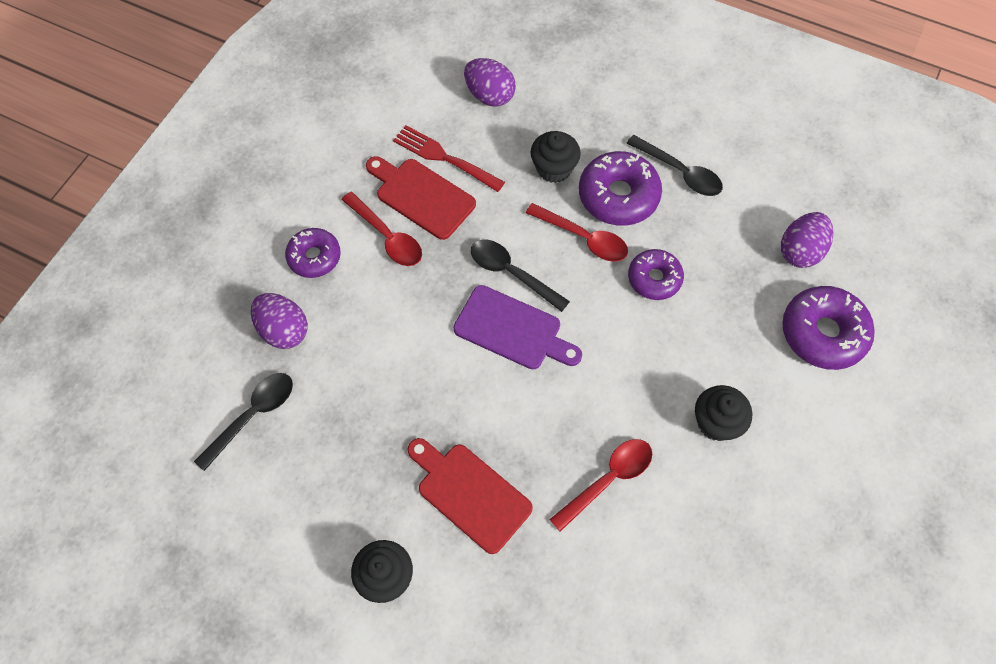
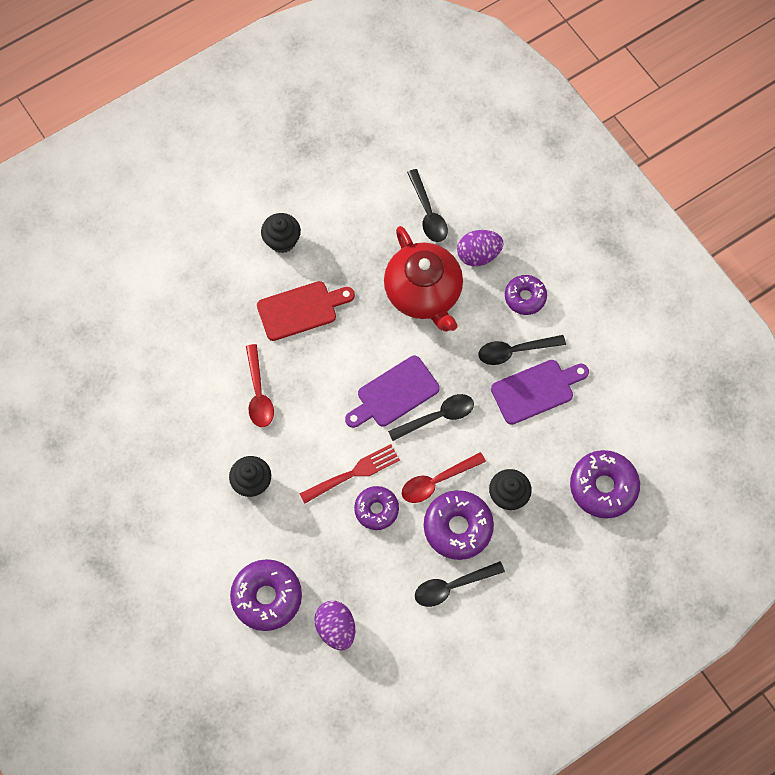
camera: 120 degrees right, 5 degrees up
red spoon [341,192,422,266] -> black spoon [478,335,566,365]
red cutting board [366,156,476,240] -> purple cutting board [491,360,589,425]
red fork [393,125,505,192] -> red fork moved to [300,444,400,504]
purple egg [464,58,516,107] -> purple donut [570,450,640,518]
none -> red teapot [384,226,463,331]

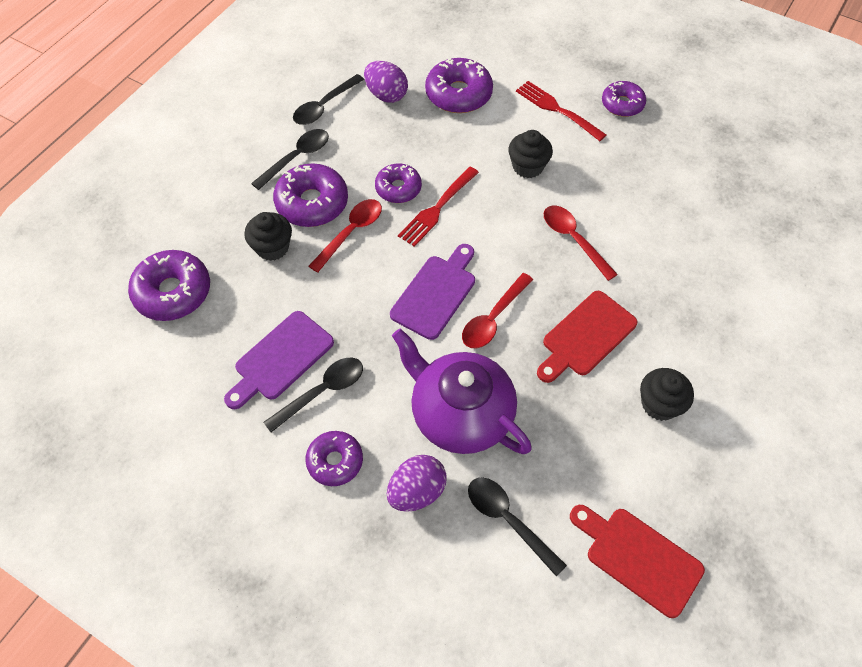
camera: 155 degrees right, 10 degrees down
red teapot [384,226,463,331] -> purple teapot [392,329,532,454]
black spoon [388,394,474,441] -> black spoon moved to [293,74,364,125]
none -> red spoon [462,273,533,348]
none -> red fork [516,81,606,141]
none -> red cutting board [570,505,705,618]
none -> purple donut [602,81,646,117]

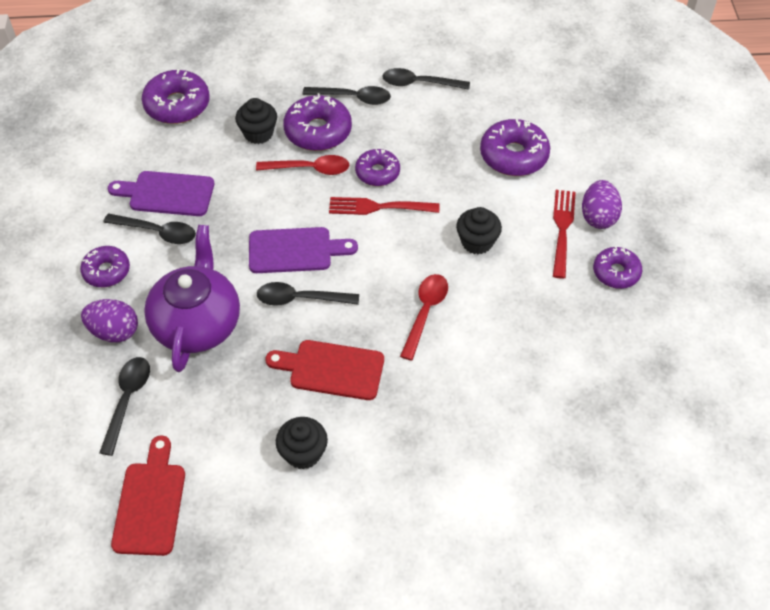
camera: 55 degrees right, 5 degrees down
purple egg [364,61,408,103] -> purple egg moved to [582,180,622,229]
red spoon [462,273,533,348] -> black spoon [257,282,359,306]

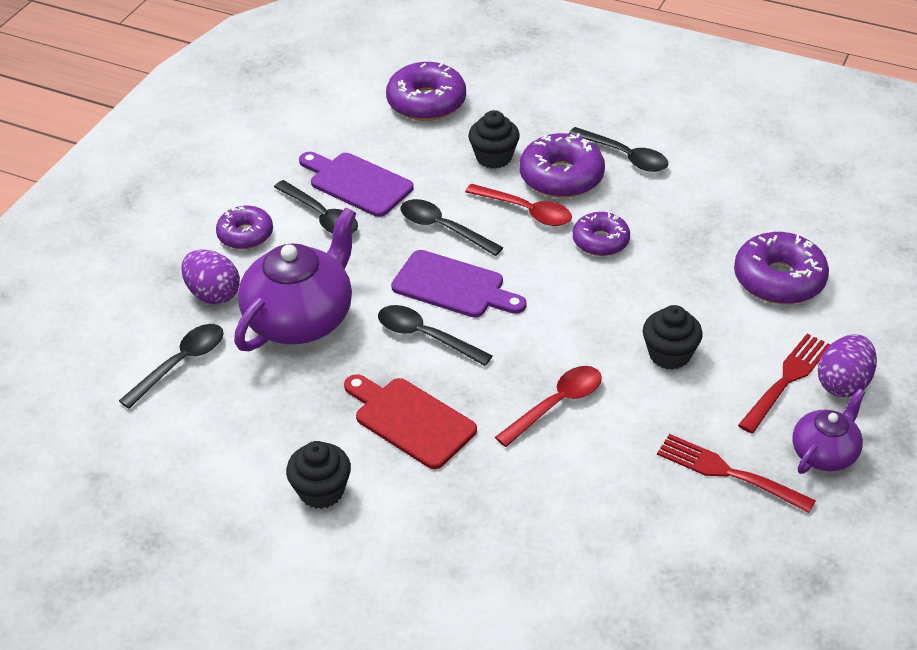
camera: 30 degrees right, 10 degrees down
red cutting board [111,435,185,556] -> none
red fork [329,197,440,215] -> red fork moved to [657,434,816,513]
black spoon [382,68,470,90] -> black spoon moved to [401,199,503,256]
purple donut [593,246,642,289] -> purple teapot [793,389,865,474]

